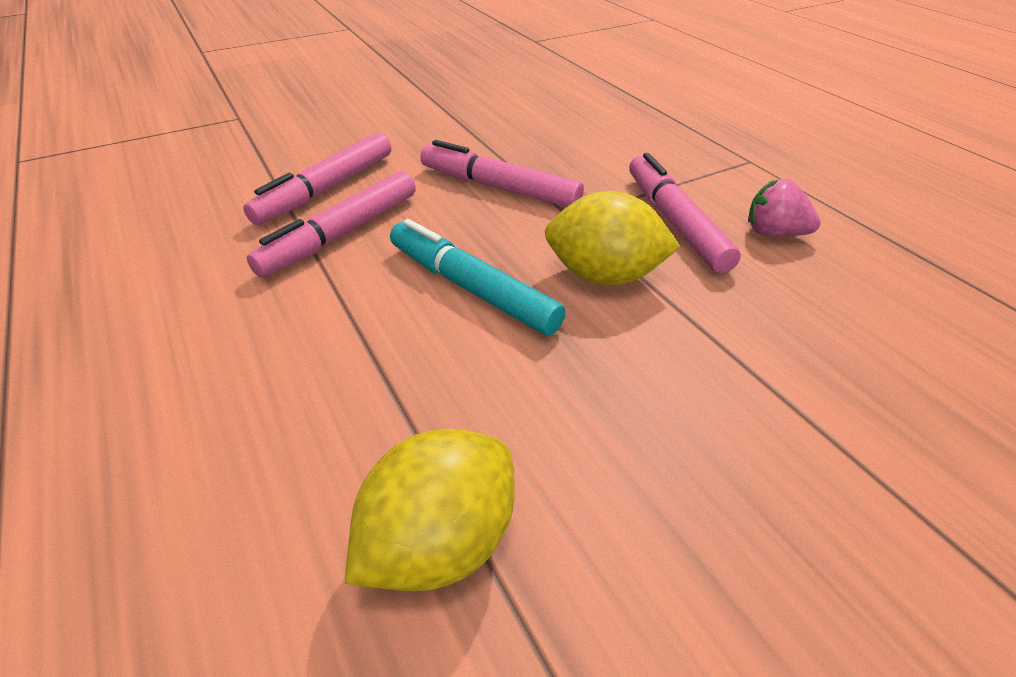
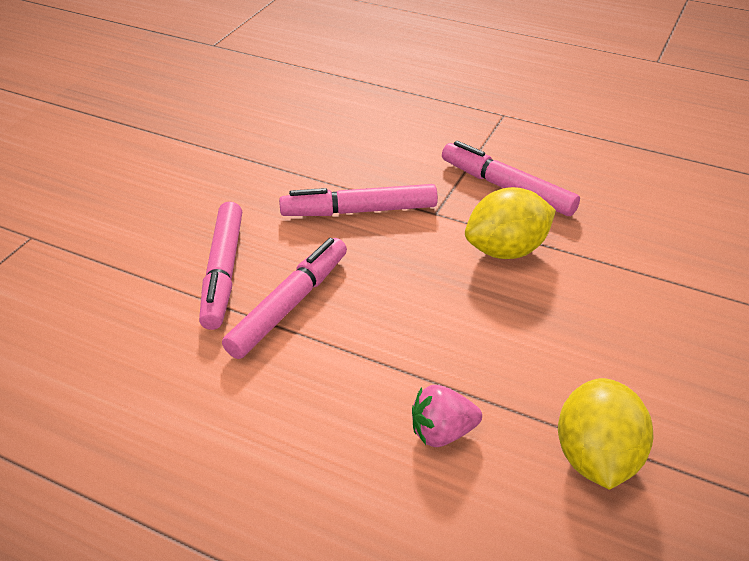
camera: 35 degrees left, 0 degrees up
pink marker [247,171,416,278] -> pink marker turned 150 degrees counterclockwise [222,238,347,359]
turquoise marker [390,219,566,335] -> none
pink strawberry [748,179,821,237] -> pink strawberry moved to [412,385,482,447]

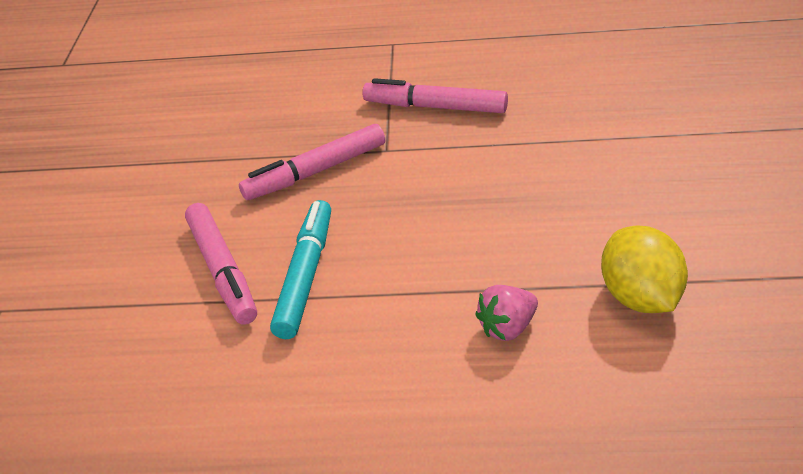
camera: 20 degrees left, 0 degrees up
pink marker [222,238,347,359] -> turquoise marker [270,200,331,339]
yellow lemon [465,187,556,259] -> none

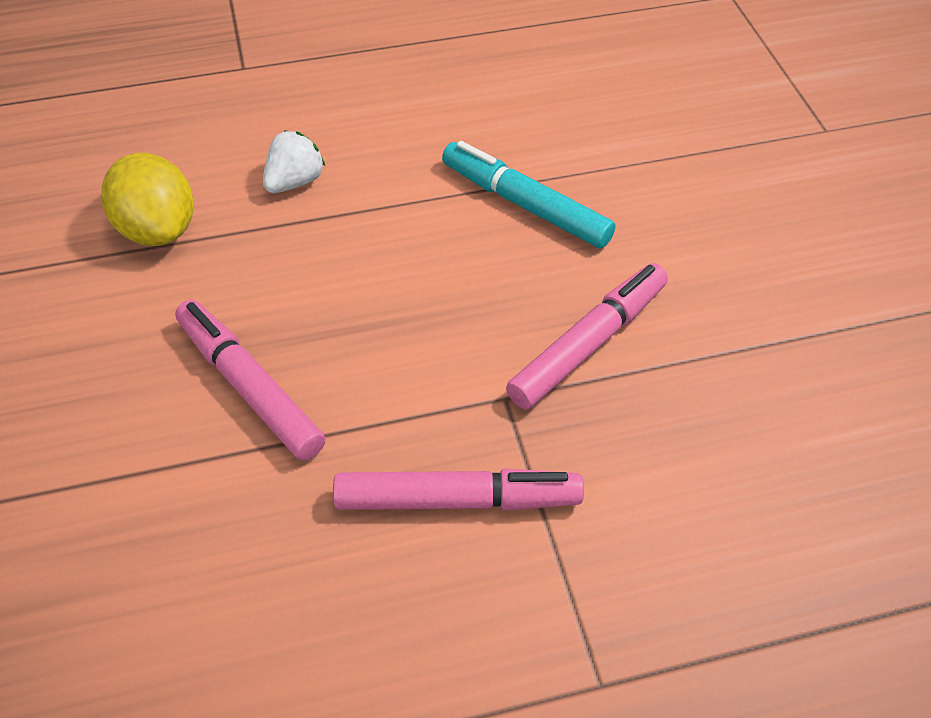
camera: 160 degrees right, 10 degrees up
pink marker [185,203,257,325] -> pink marker moved to [175,300,325,461]
turquoise marker [270,200,331,339] -> turquoise marker turned 135 degrees clockwise [442,141,615,248]
pink strawberry [475,285,538,341] -> white strawberry [263,130,325,193]

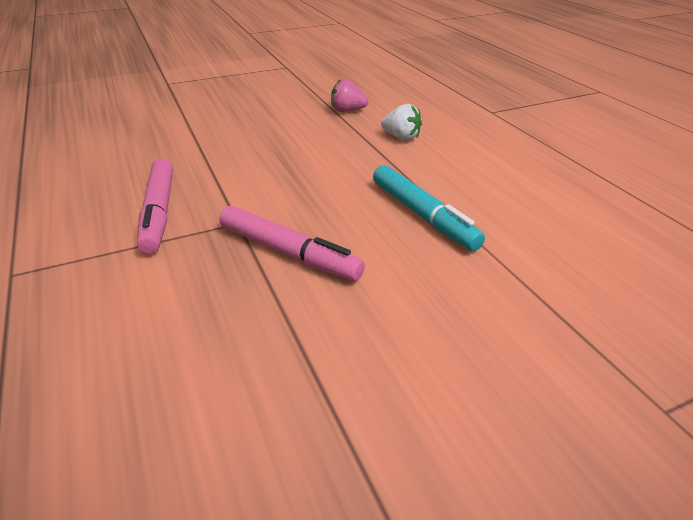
camera: 80 degrees right, 15 degrees down
yellow lemon [102,153,194,246] -> pink strawberry [331,79,368,112]
pink marker [175,300,325,461] -> none
turquoise marker [442,141,615,248] -> turquoise marker turned 120 degrees clockwise [373,165,485,251]

